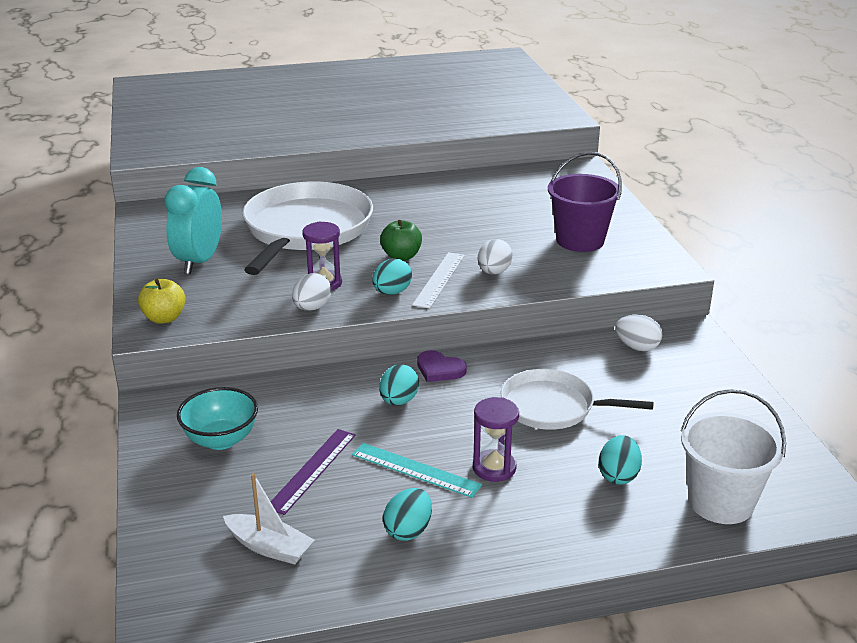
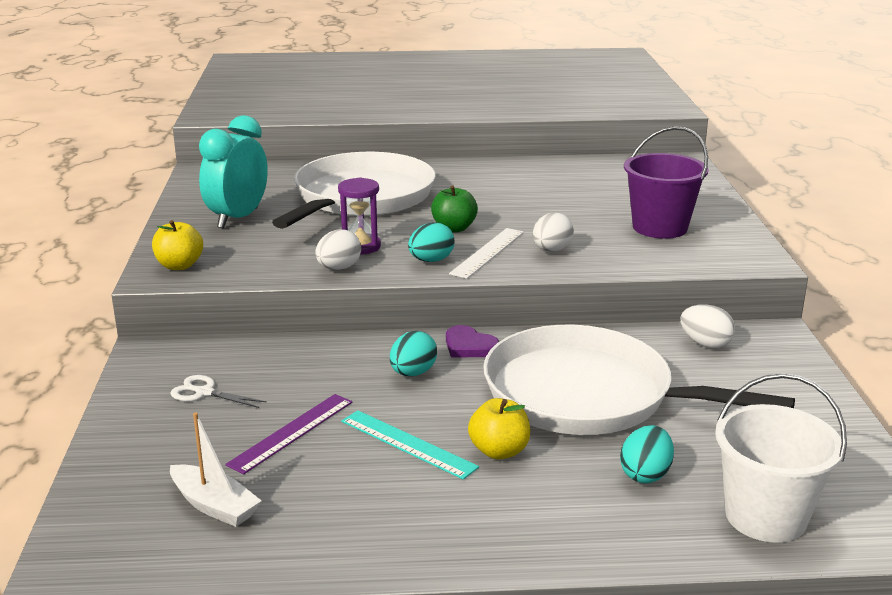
camera: 10 degrees right, 5 degrees down
turquoise bowl [177,387,258,450] -> white scissors [170,375,267,408]
turquoise egg [383,488,432,541] -> none
purple hourglass [473,397,519,482] -> yellow apple [468,398,530,459]
white pan [501,369,654,430] -> white pan [483,325,795,435], size x1.71

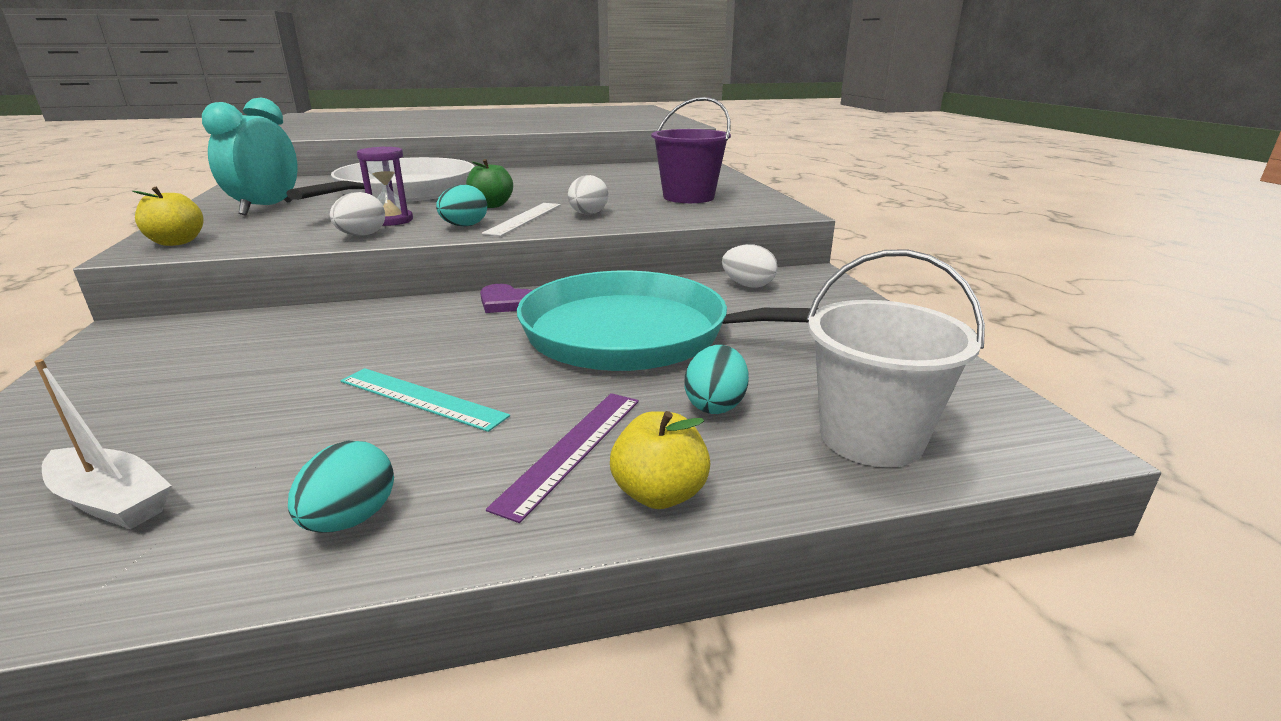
camera: 10 degrees left, 0 degrees up
white scissors [170,375,267,408] -> none
purple ruler [225,394,353,474] -> purple ruler moved to [486,393,639,523]
turquoise egg [390,331,437,376] -> turquoise egg moved to [288,441,394,533]
yellow apple [468,398,530,459] -> yellow apple moved to [610,411,710,509]
white pan [483,325,795,435] -> turquoise pan [517,271,819,371]

